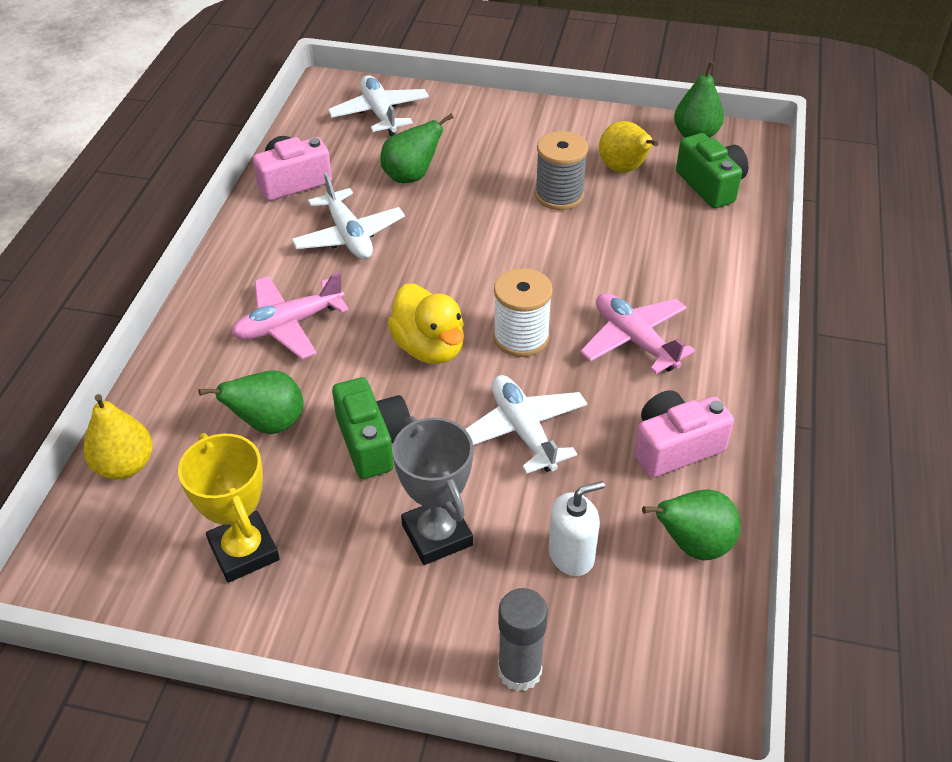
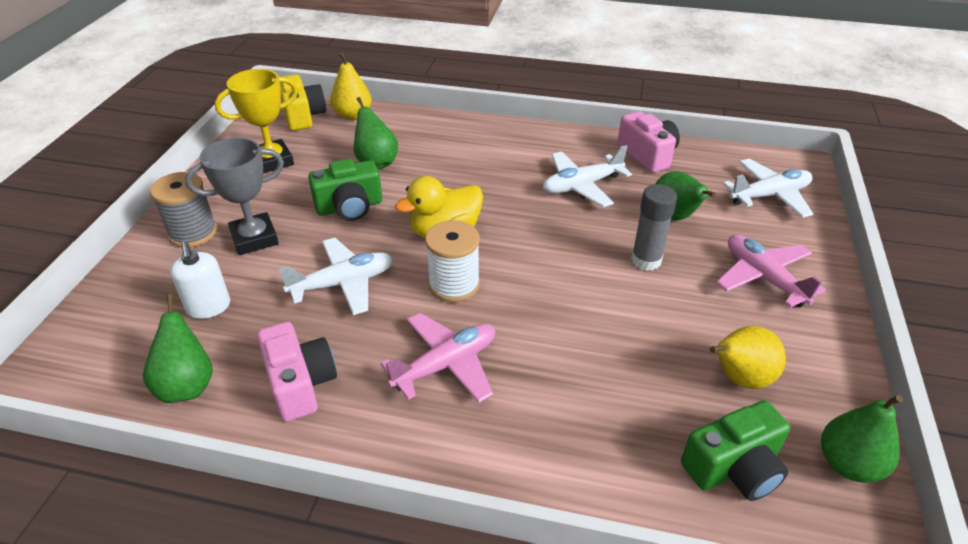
camera: 90 degrees right, 5 degrees down
pink plane [231,272,349,359] -> pink plane moved to [716,234,826,308]
grey glue stick [498,588,548,692] -> grey glue stick moved to [631,184,677,271]
grey spool [535,131,588,210] -> grey spool moved to [150,172,217,247]
none -> yellow camera [280,75,326,131]

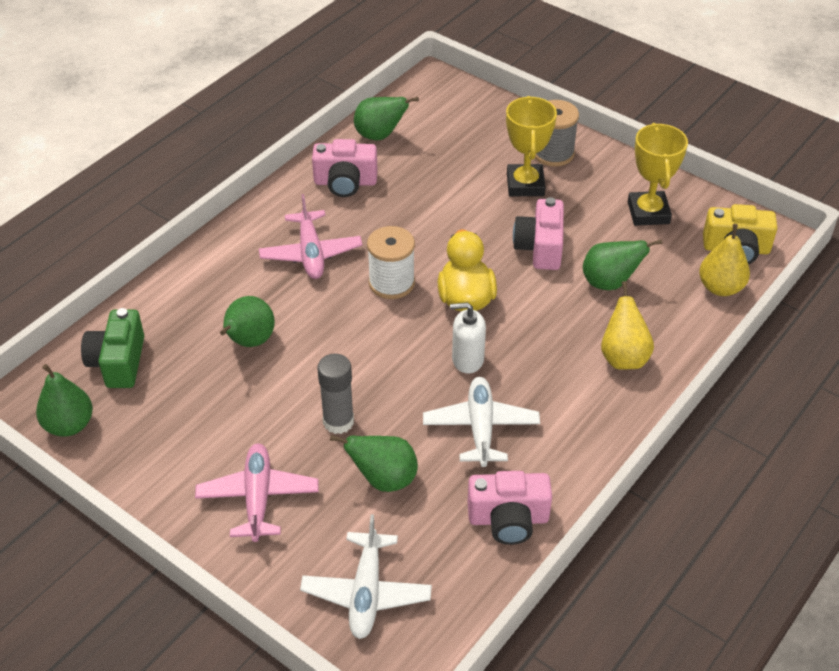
camera: 115 degrees right, 5 degrees up
white soap dispenser [170,242,230,319] -> white soap dispenser moved to [450,302,486,374]
grey trophy [185,137,284,255] -> yellow trophy [506,96,557,196]
white plane [279,238,393,315] -> none
green camera [308,159,382,221] -> pink camera [513,197,564,270]
yellow pear [710,326,786,389] -> yellow pear moved to [601,281,654,369]
pink plane [716,234,826,308] -> pink plane turned 90 degrees counterclockwise [195,443,318,542]
none -> green pear [220,296,275,347]

